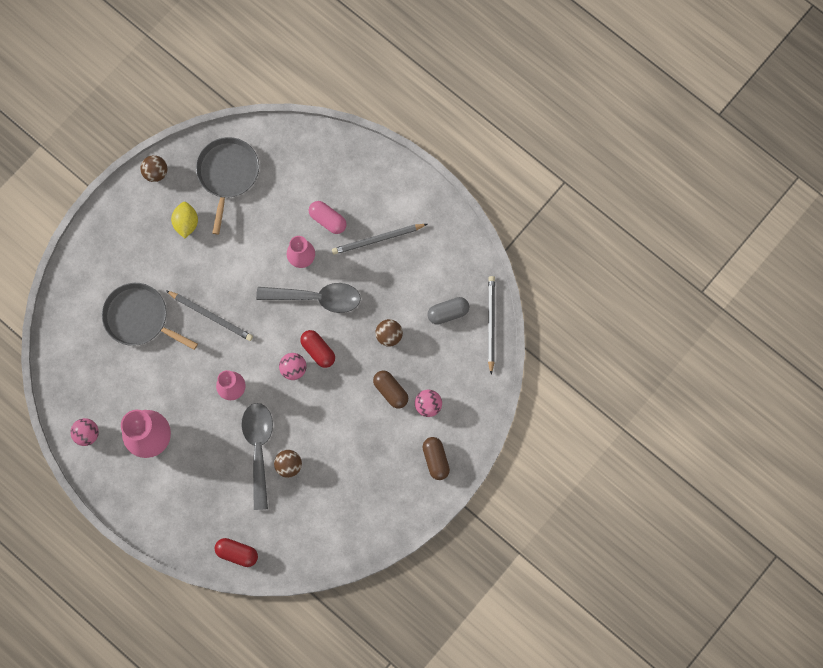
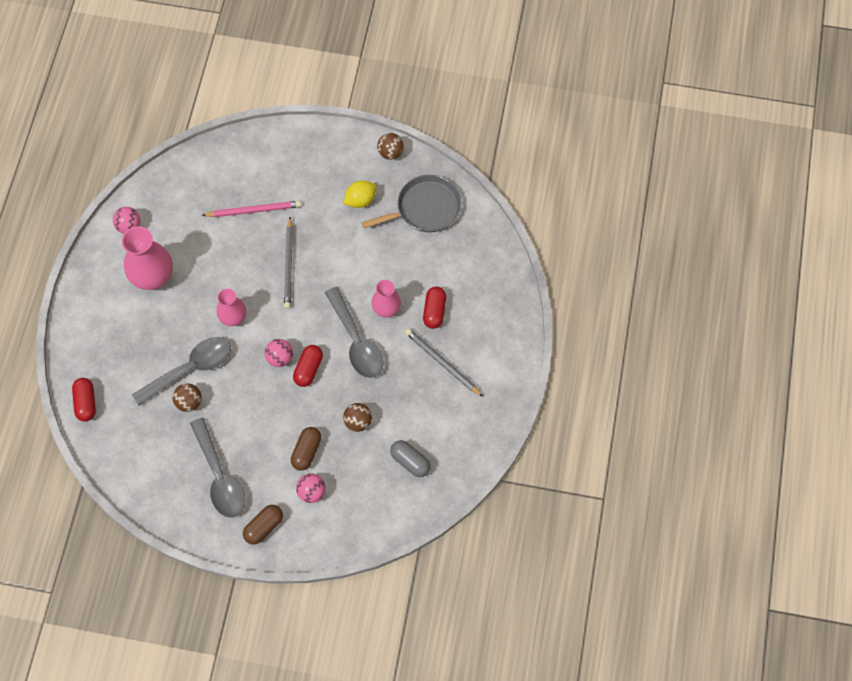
camera: 60 degrees right, 10 degrees down
grey pan [102,283,198,350] -> pink pencil [202,201,301,217]
pink capsule [309,201,347,234] -> red capsule [423,287,446,329]
grey pencil [488,276,495,375] -> none
none -> grey spoon [190,418,246,518]

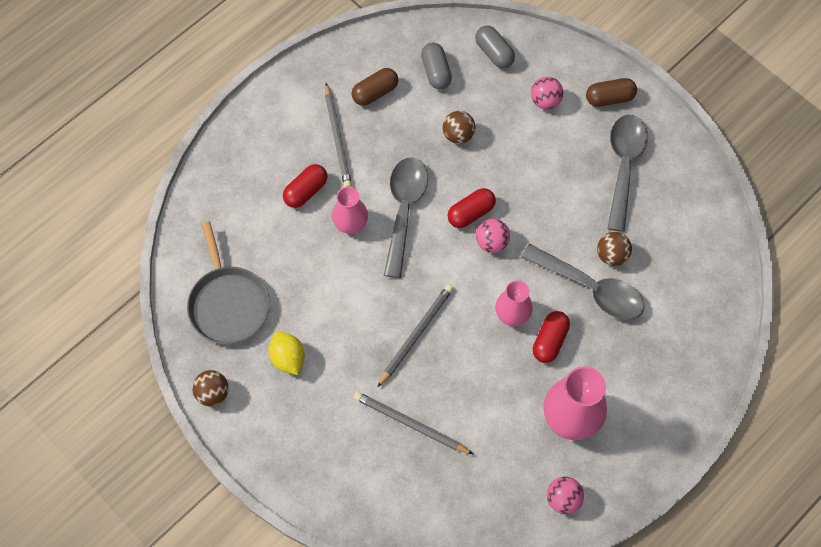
camera: 145 degrees left, 0 degrees up
red capsule [72,378,96,422] -> red capsule moved to [533,311,570,363]
grey spoon [132,337,231,406] -> grey spoon turned 150 degrees counterclockwise [521,244,645,320]
pink pencil [202,201,301,217] -> grey pencil [354,392,474,455]
brown capsule [291,427,321,471] -> brown capsule moved to [352,68,398,106]
yellow lemon [343,181,377,208] -> yellow lemon turned 60 degrees clockwise [269,332,305,375]
grey pan [361,175,461,232] -> grey pan turned 120 degrees counterclockwise [187,221,270,344]
none -> grey capsule [475,26,515,68]

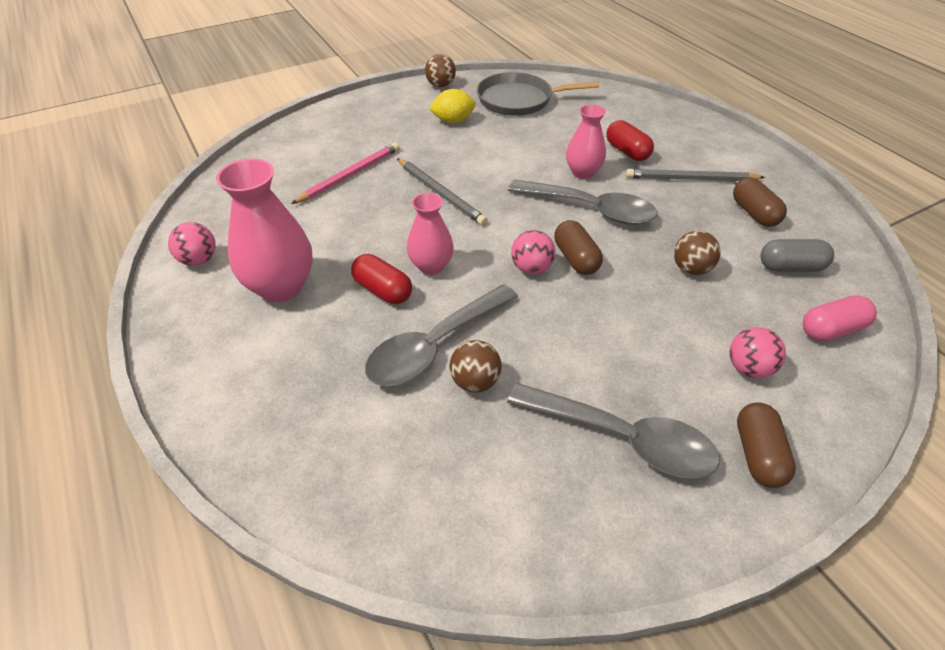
camera: 105 degrees right, 20 degrees down
grey pencil [354,392,474,455] -> pink pencil [291,142,400,204]
red capsule [447,188,496,228] -> brown capsule [554,220,603,275]
grey capsule [475,26,515,68] -> pink capsule [803,295,877,341]

